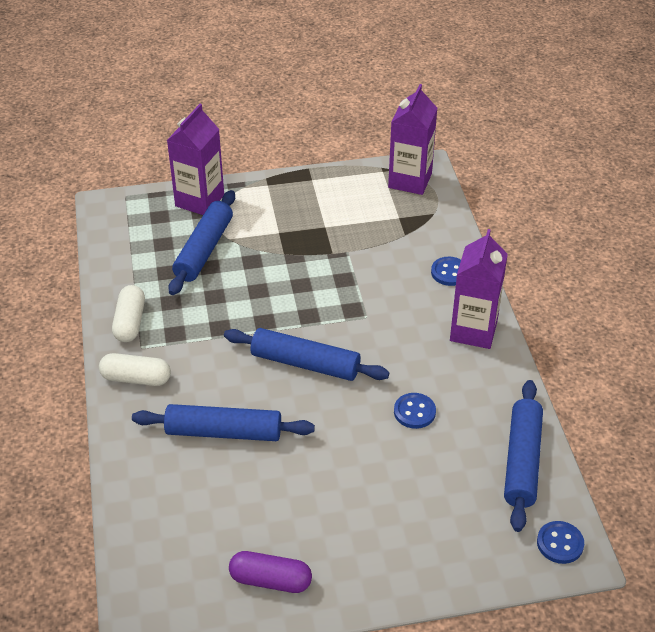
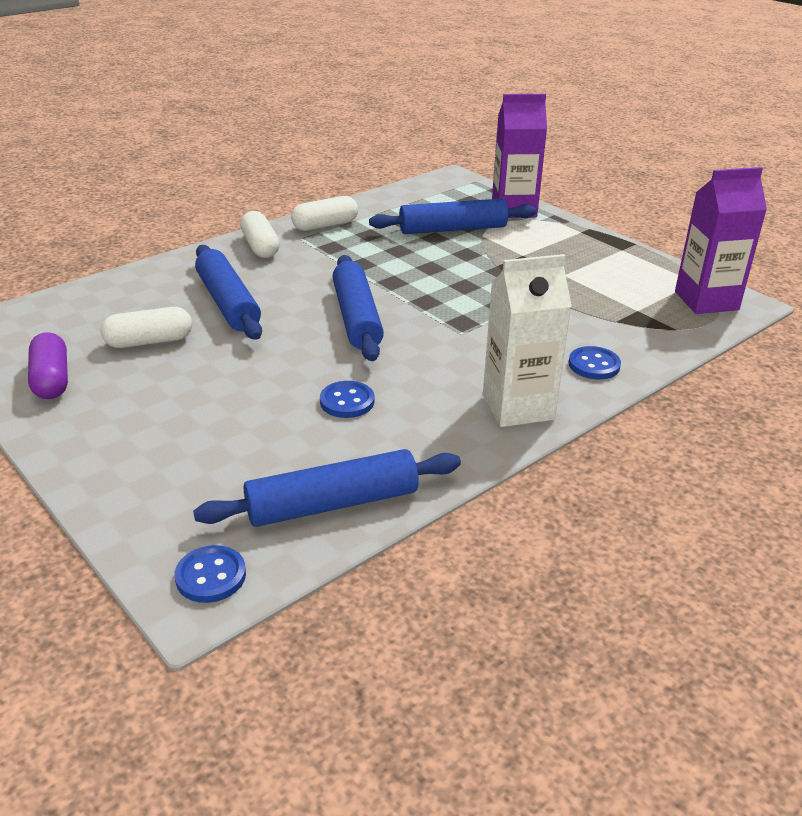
camera: 60 degrees right, 10 degrees down
purple carton [450,229,508,349] -> white carton [483,254,572,427]
none -> white capsule [101,307,192,348]

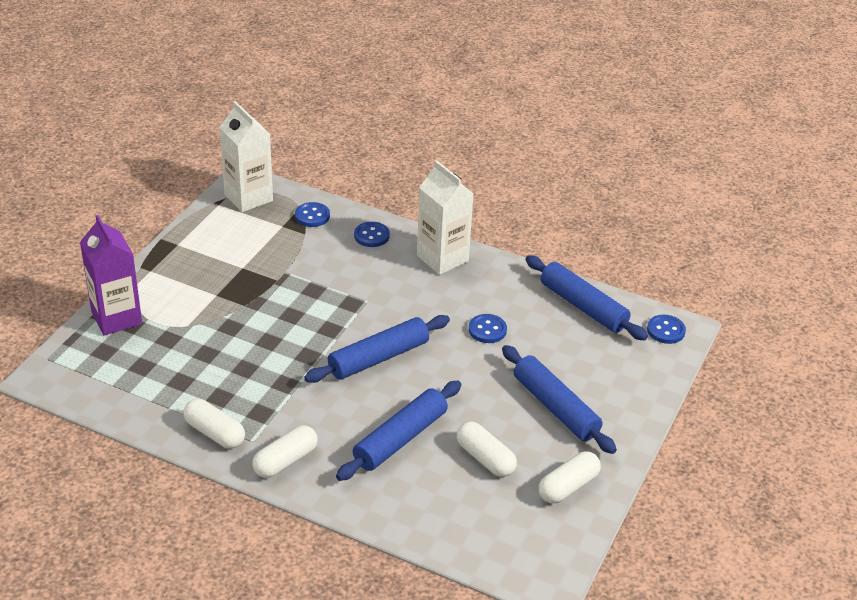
camera: 115 degrees left, 5 degrees up
purple capsule [28,332,68,399] -> white capsule [539,451,601,503]
blue rolling pin [369,199,536,234] -> blue rolling pin moved to [502,345,617,454]
purple carton [675,167,767,314] -> white carton [219,101,273,212]
none -> blue button [295,202,330,227]

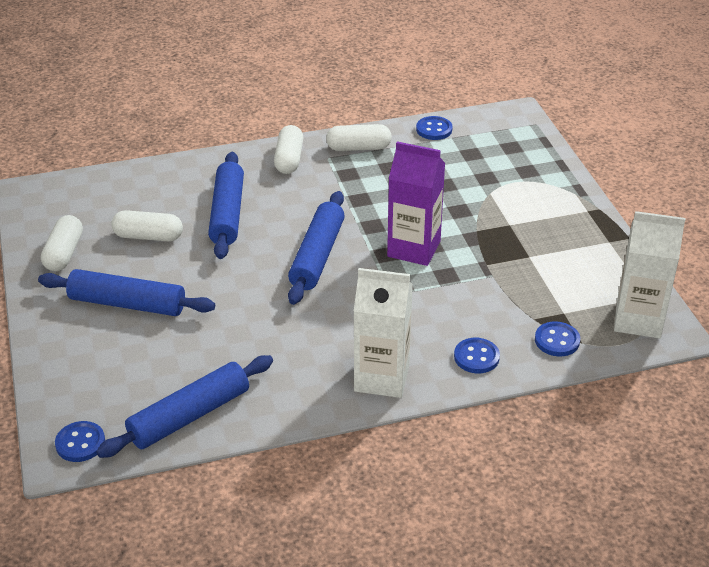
camera: 140 degrees right, 0 degrees up
purple carton [80,215,142,336] -> purple carton moved to [387,141,445,266]
blue button [469,314,507,343] -> blue button moved to [416,116,452,140]
blue rolling pin [525,255,648,341] -> blue rolling pin turned 45 degrees counterclockwise [96,355,273,458]

